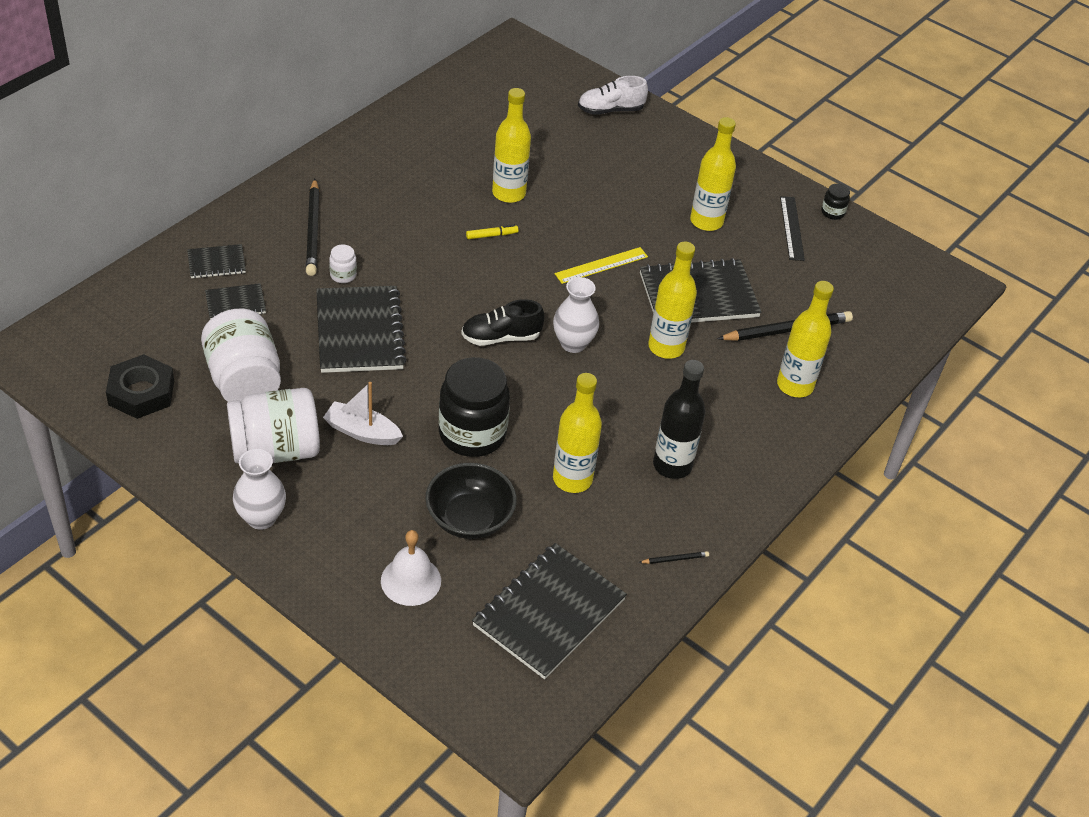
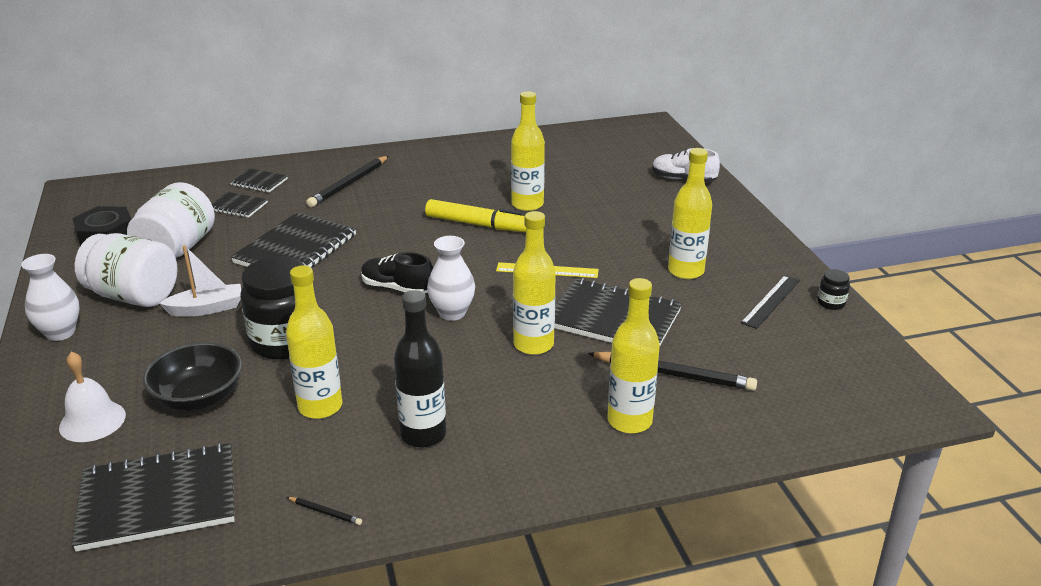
camera: 40 degrees right, 15 degrees down
white boat [323,382,403,445] -> white boat turned 105 degrees clockwise [159,245,241,317]
white jar [329,245,357,283] -> none
yellow marker [466,225,519,239] -> yellow marker [425,199,526,232], size x2.21

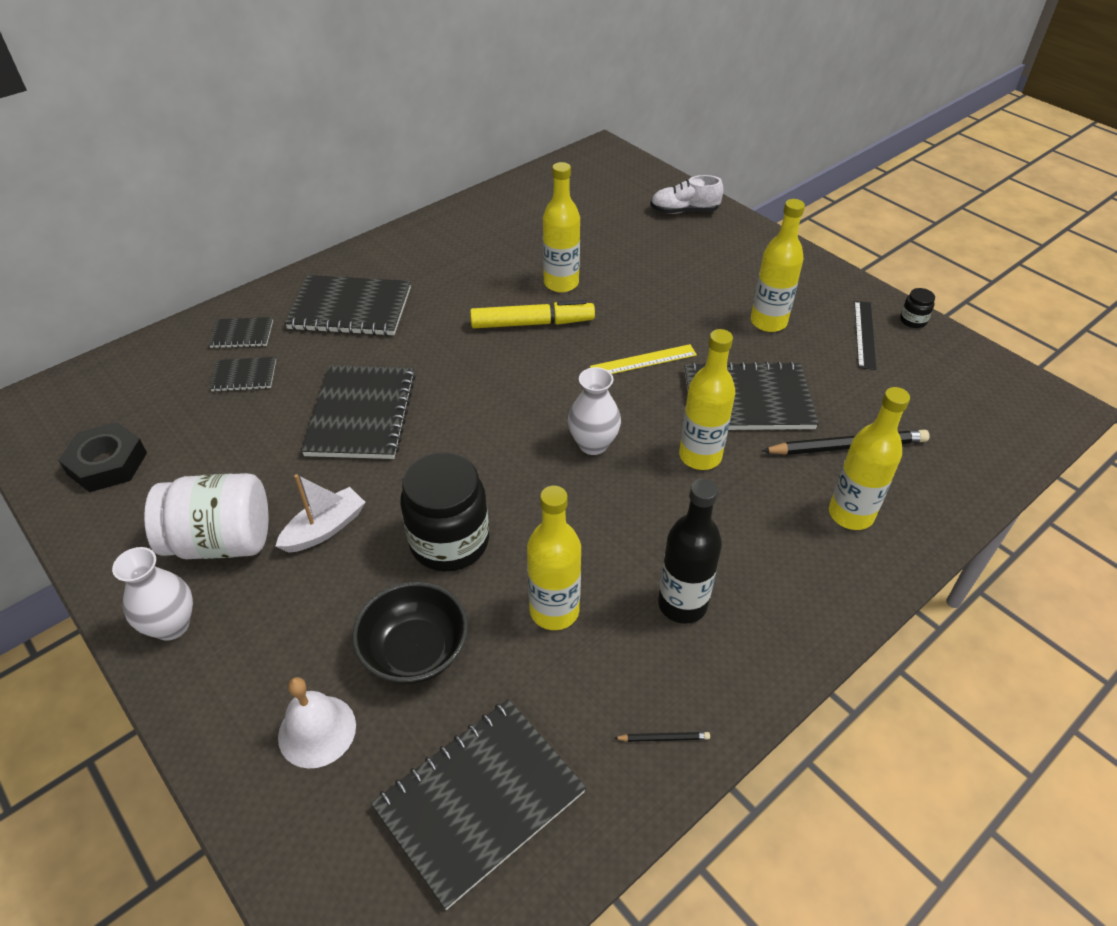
camera: 25 degrees left, 15 degrees up
white jar [127,182,215,258] -> none
black pencil [306,156,389,207] -> black notebook [285,275,411,336]
black shoe [361,252,433,294] -> none

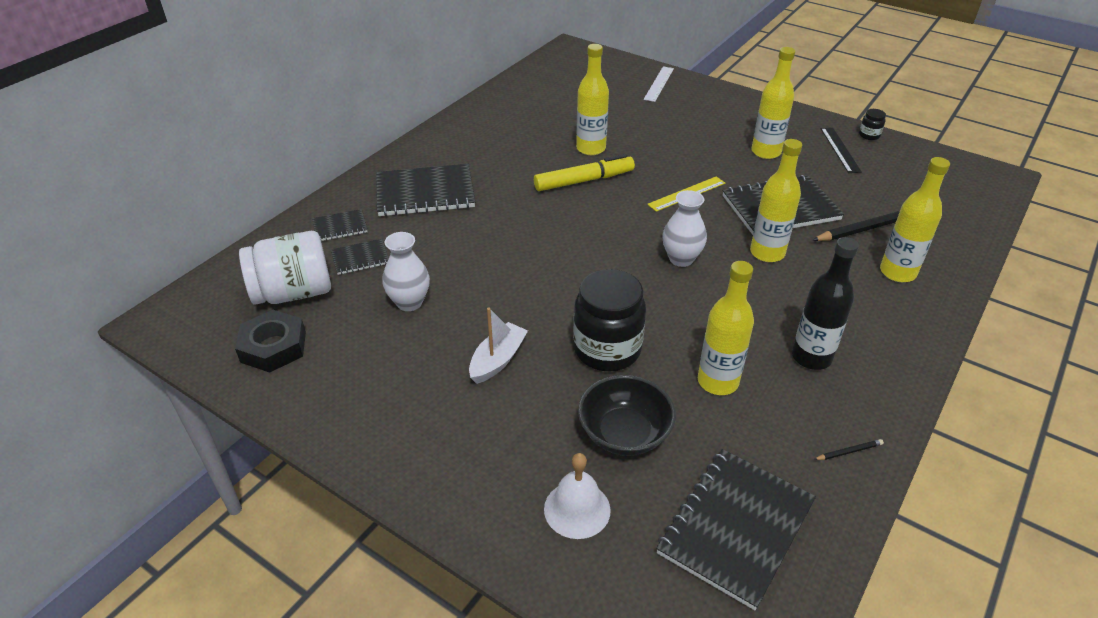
camera: 15 degrees left, 5 degrees down
white vase [112,547,193,641] -> white vase moved to [382,232,430,311]
white jar [144,473,269,559] -> white jar moved to [239,231,331,305]
black notebook [301,365,416,459] -> none
white shoe [650,175,723,214] -> white ruler [644,66,674,102]

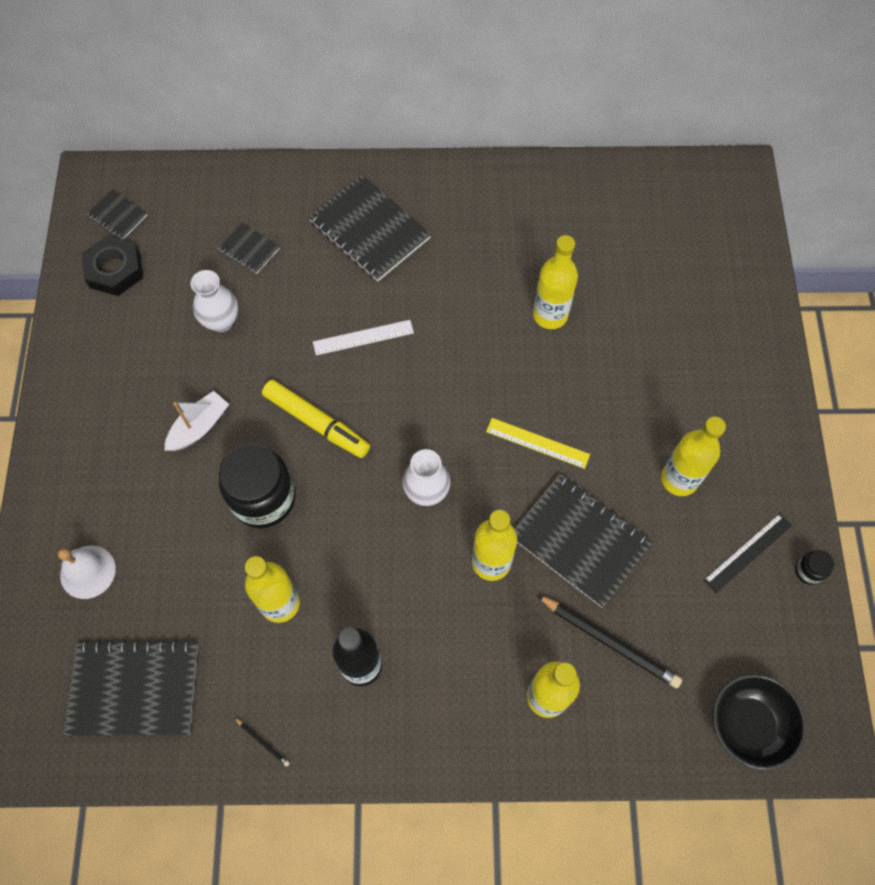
camera: 55 degrees right, 25 degrees up
white jar [239,231,331,305] -> none
black notebook [312,209,367,241] -> black notebook moved to [85,189,148,240]
white boat [469,308,528,384] -> white boat turned 45 degrees counterclockwise [164,391,229,451]
yellow marker [534,154,635,191] -> yellow marker moved to [262,380,370,458]
black bowl [578,375,676,456] -> black bowl moved to [713,674,806,770]
white ruler [644,66,674,102] -> white ruler moved to [313,320,414,355]

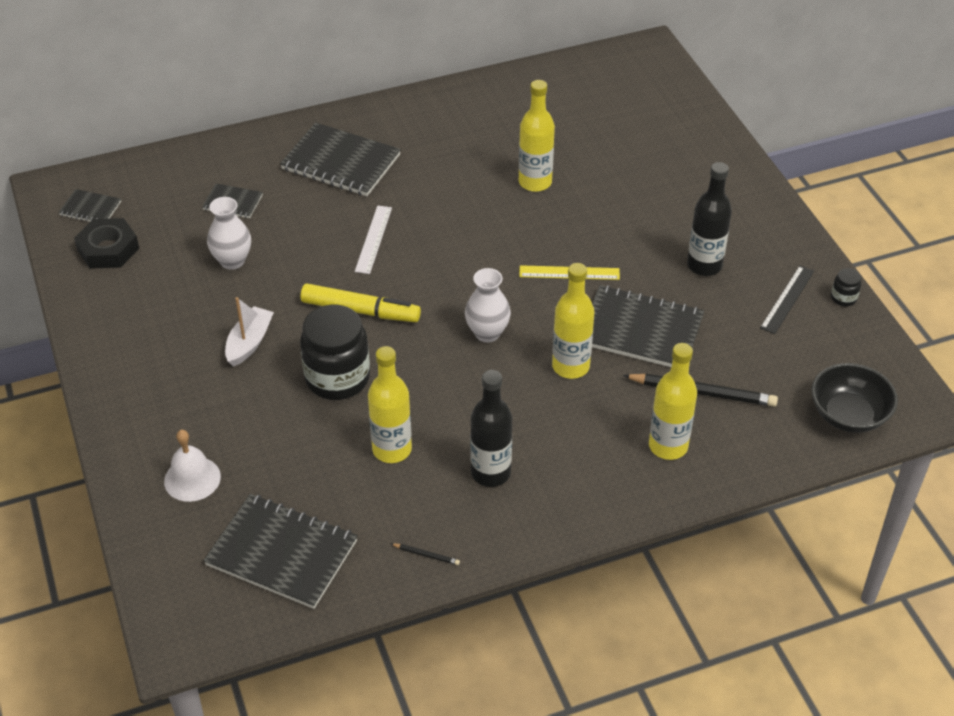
camera: 20 degrees left, 20 degrees down
black notebook [63,640,198,736] -> black notebook turned 45 degrees clockwise [203,494,358,609]
white ruler [313,320,414,355] -> white ruler turned 45 degrees counterclockwise [355,206,392,274]
yellow bottle [661,417,726,496] -> black bottle [687,162,732,276]

